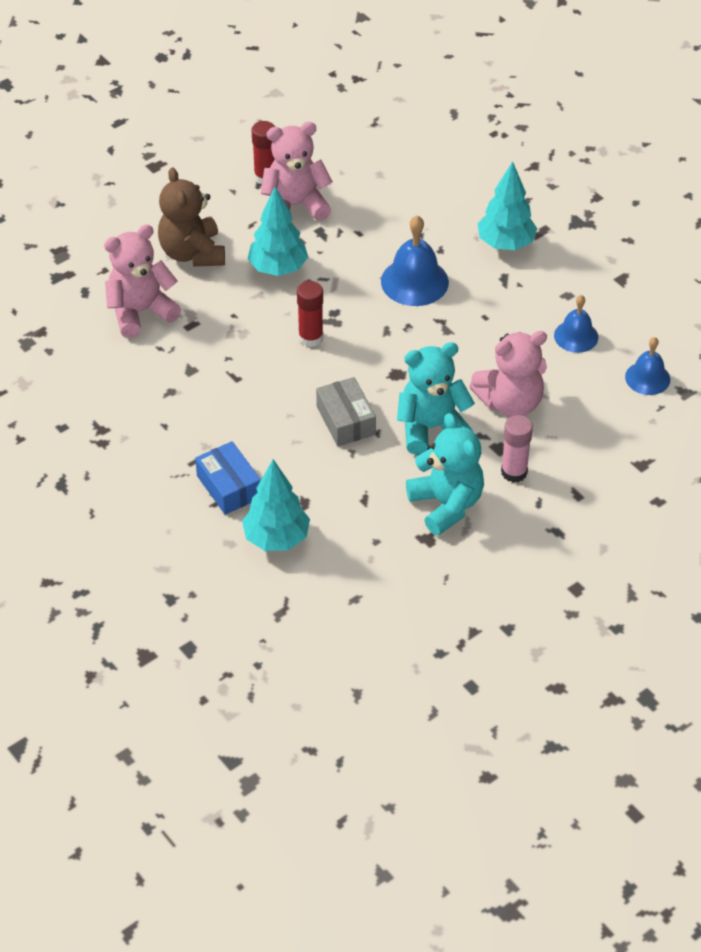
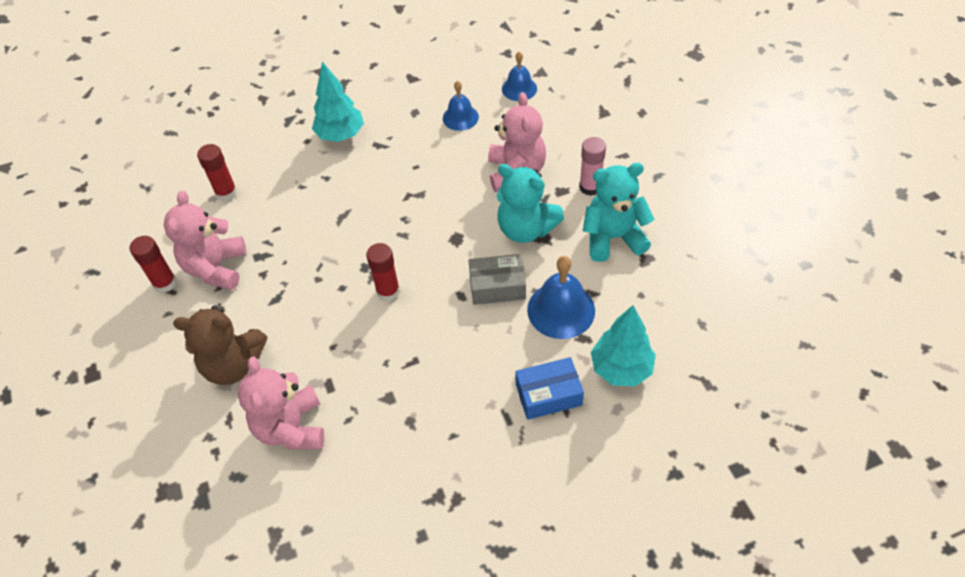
camera: 70 degrees left, 5 degrees up
turquoise tree [248,186,308,276] -> none
blue bell [381,215,449,306] -> blue bell moved to [527,256,595,339]
turquoise teddy bear [397,342,475,454] -> turquoise teddy bear turned 60 degrees counterclockwise [497,164,564,243]
none -> red glue stick [197,144,237,201]

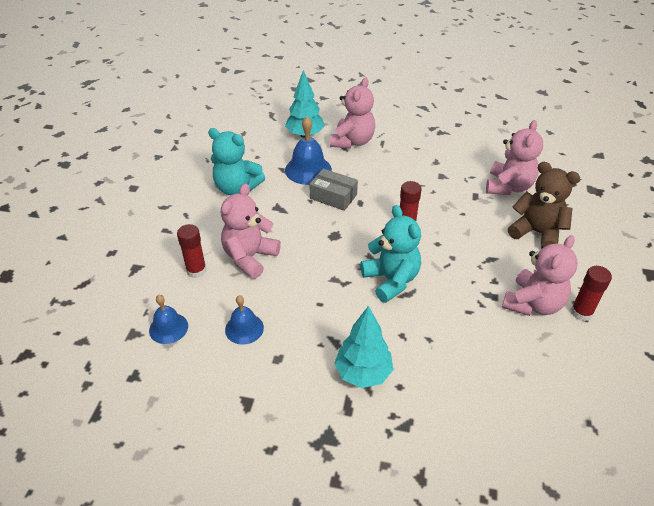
camera: 150 degrees left, 10 degrees down
red glue stick [197,144,237,201] -> red glue stick moved to [177,224,207,278]
turquoise teddy bear [497,164,564,243] -> turquoise teddy bear moved to [360,205,421,303]
blue box [515,357,584,420] -> pink teddy bear [330,77,375,148]
pink glue stick [579,137,606,196] -> none

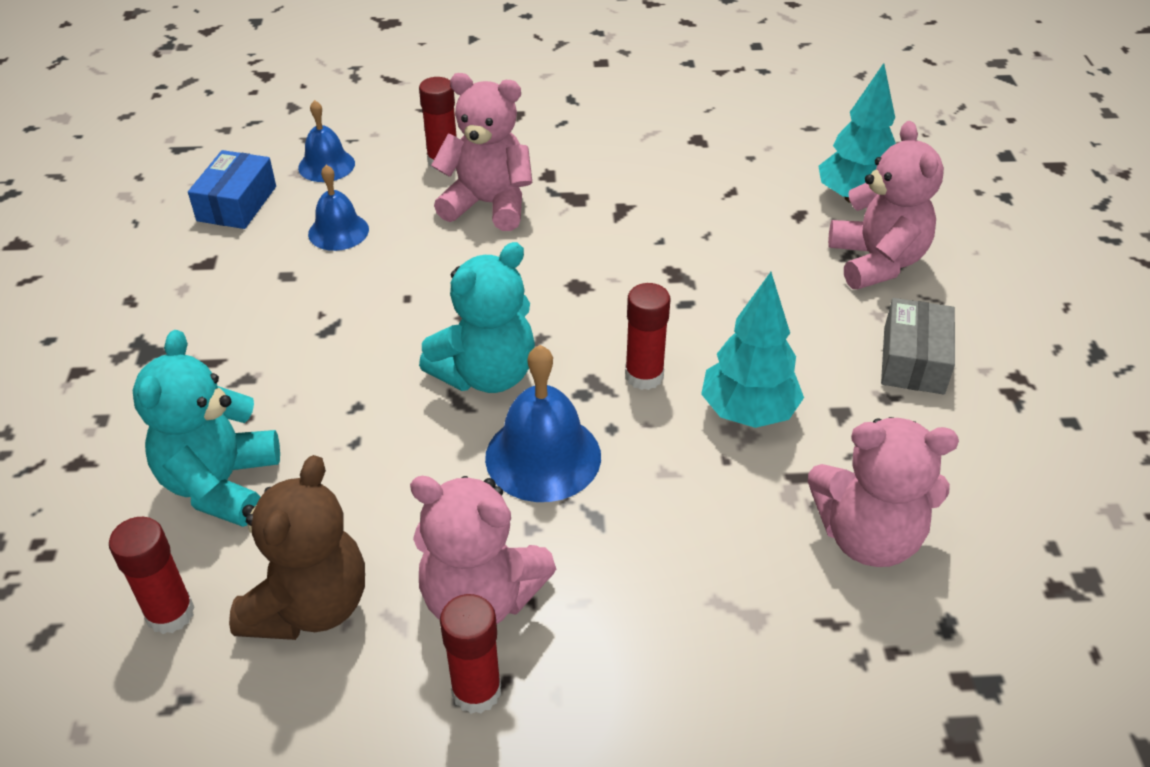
camera: 75 degrees right, 0 degrees up
turquoise teddy bear [208,128,265,195] -> turquoise teddy bear moved to [133,330,280,527]
blue bell [285,117,332,185] -> blue bell moved to [485,345,601,502]
grey box [309,169,358,211] -> grey box moved to [881,298,955,395]
pink teddy bear [330,77,375,148] -> pink teddy bear turned 105 degrees counterclockwise [828,121,944,289]
turquoise tree [334,306,393,388] -> turquoise tree moved to [701,272,804,428]
brown teddy bear [508,162,580,249] -> brown teddy bear moved to [229,455,365,640]
none -> red glue stick [109,517,195,634]
none -> blue box [188,150,276,229]

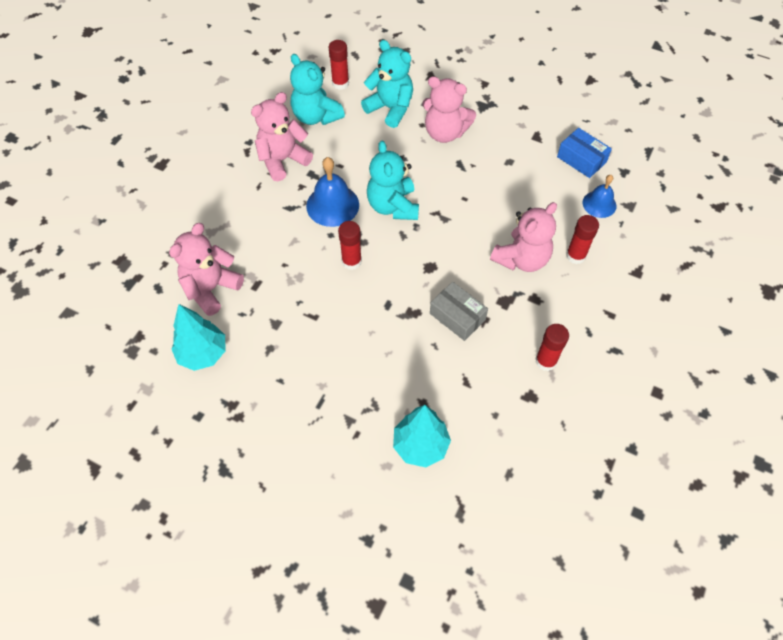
camera: 120 degrees right, 15 degrees up
brown teddy bear [229,455,365,640] -> turquoise teddy bear [290,54,345,125]
blue bell [308,165,369,251] -> none
red glue stick [440,594,501,714] -> red glue stick moved to [535,324,569,371]
turquoise tree [701,272,804,428] -> turquoise tree moved to [171,304,226,371]
pink teddy bear [828,121,944,289] -> pink teddy bear moved to [422,76,476,143]
grey box [881,298,955,395] -> grey box moved to [430,282,488,341]

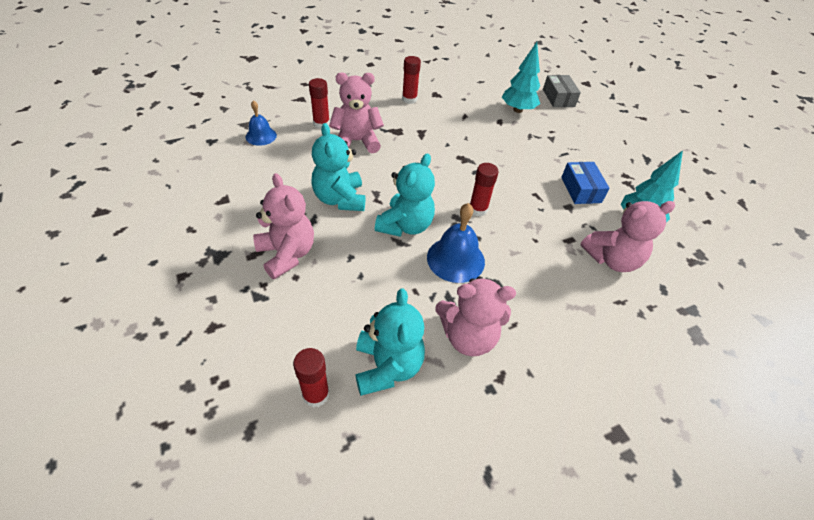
camera: 145 degrees left, 10 degrees down
turquoise teddy bear [361,40,413,128] -> turquoise teddy bear moved to [311,123,365,211]
grey box [430,282,488,341] -> grey box moved to [543,75,581,107]
blue box [557,128,612,178] -> blue box moved to [561,162,610,204]

